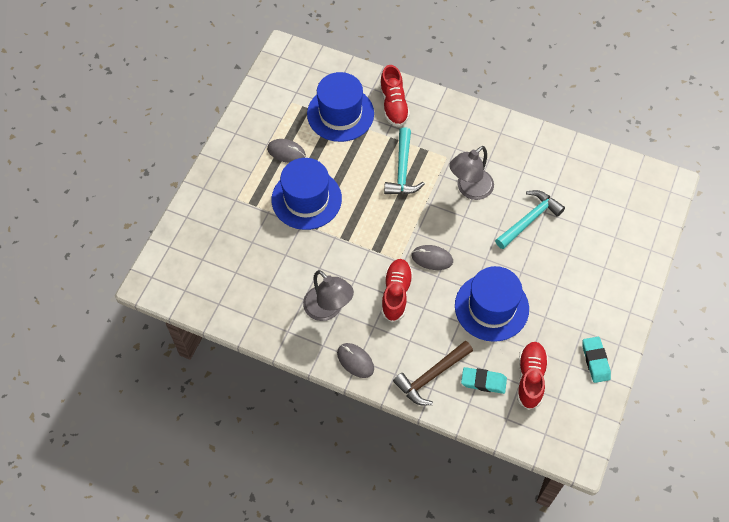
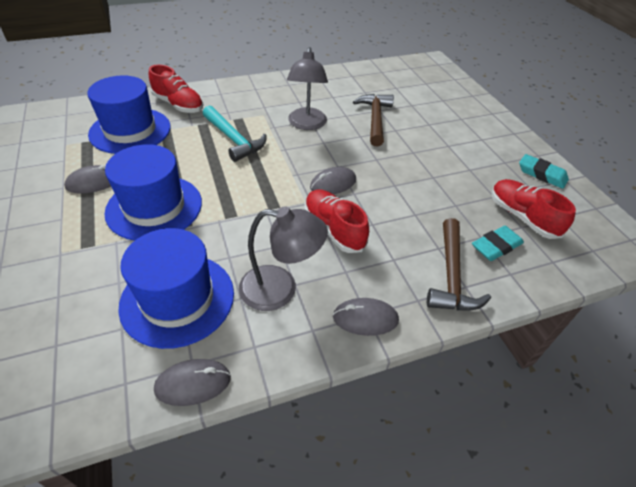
camera: 45 degrees left, 15 degrees down
blue hat [455,266,529,342] -> blue hat moved to [118,228,234,349]
turquoise hammer [495,190,565,249] -> brown hammer [353,94,394,146]
none -> grey mouse [154,359,231,406]

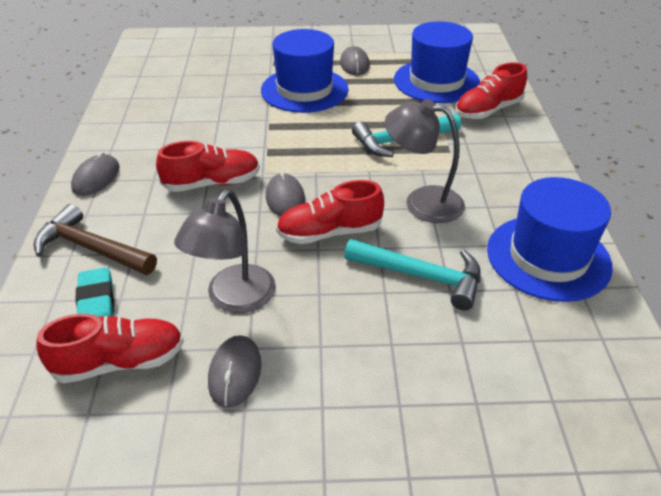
camera: 110 degrees right, 5 degrees down
blue hat [118,228,234,349] -> blue hat moved to [487,177,613,302]
grey mouse [154,359,231,406] -> grey mouse moved to [208,335,261,408]
grey lamp [239,206,328,311] -> grey lamp moved to [174,189,276,313]
brown hammer [353,94,394,146] -> turquoise hammer [344,239,481,310]
turquoise eraser [519,154,569,189] -> none
none -> red shoe [276,180,384,244]

